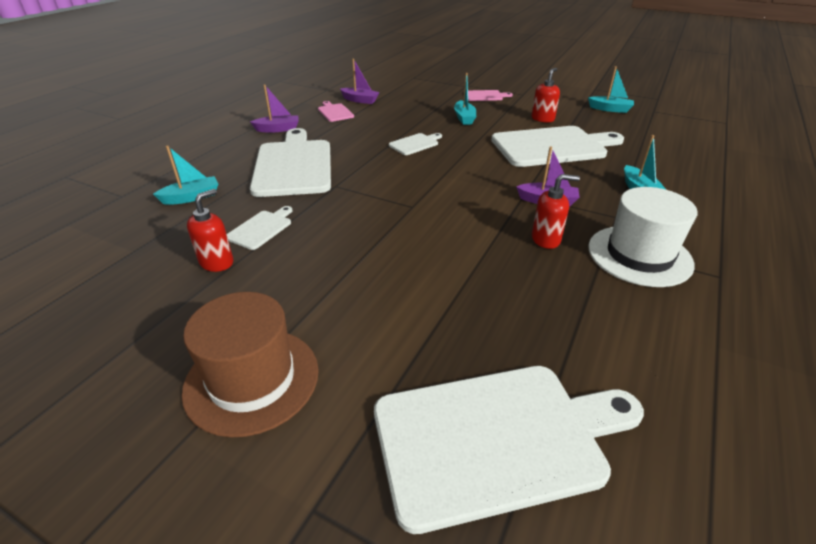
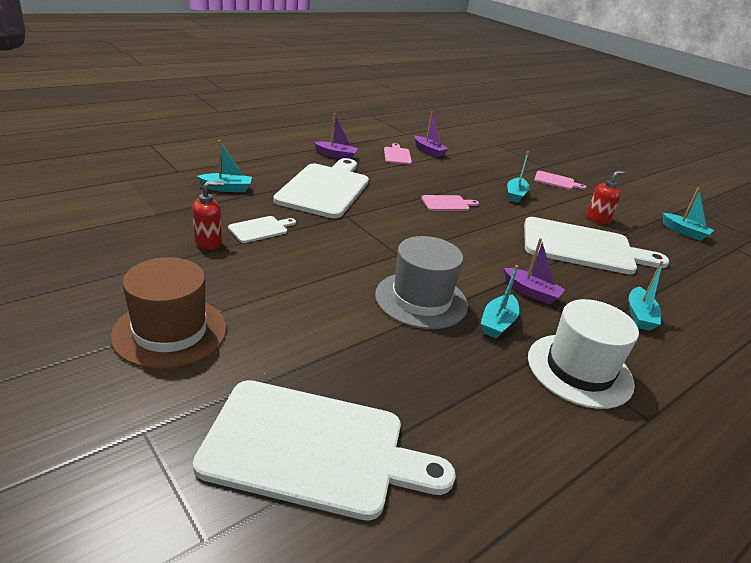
camera: 20 degrees right, 5 degrees down
white cutting board [389,133,442,155] -> pink cutting board [421,195,479,211]
red soap dispenser [532,174,580,249] -> turquoise boat [481,265,519,339]
none -> grey hat [375,236,468,329]

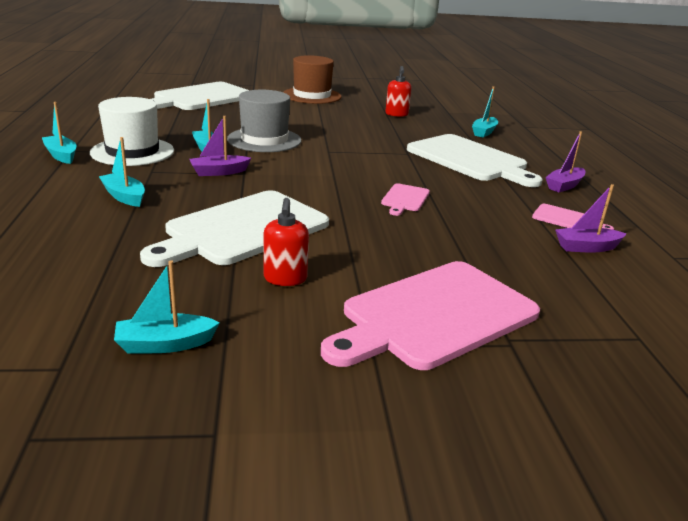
camera: 125 degrees right, 5 degrees down
white cutting board [228,216,296,243] -> none
turquoise boat [507,152,530,203] -> turquoise boat moved to [42,102,76,164]
pink cutting board [534,171,586,190] -> pink cutting board [321,261,540,370], size x2.25

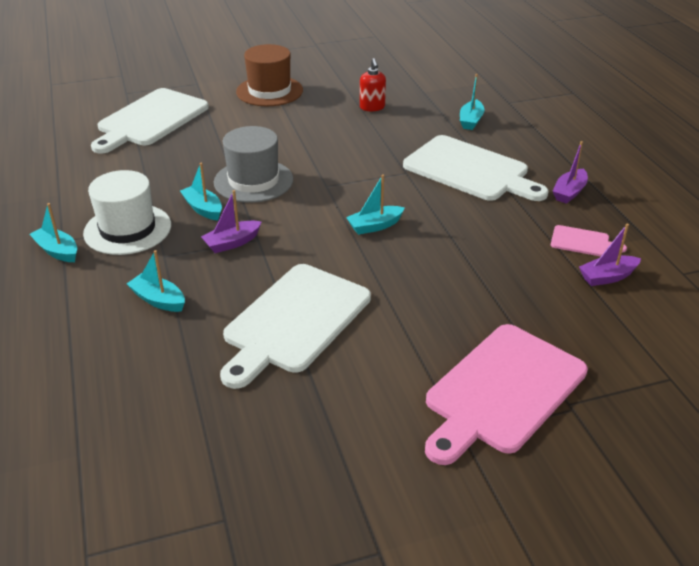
camera: 10 degrees left, 10 degrees up
turquoise boat [114,260,220,353] -> turquoise boat moved to [346,175,405,235]
red soap dispenser [264,198,309,286] -> none
pink cutting board [381,183,430,216] -> none

